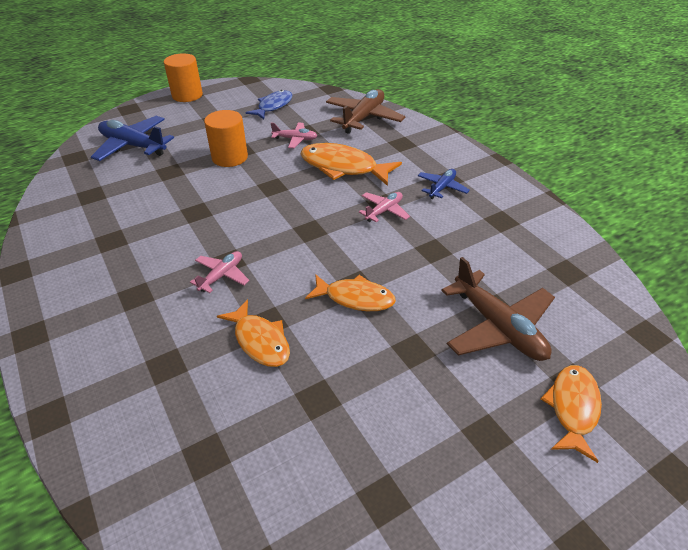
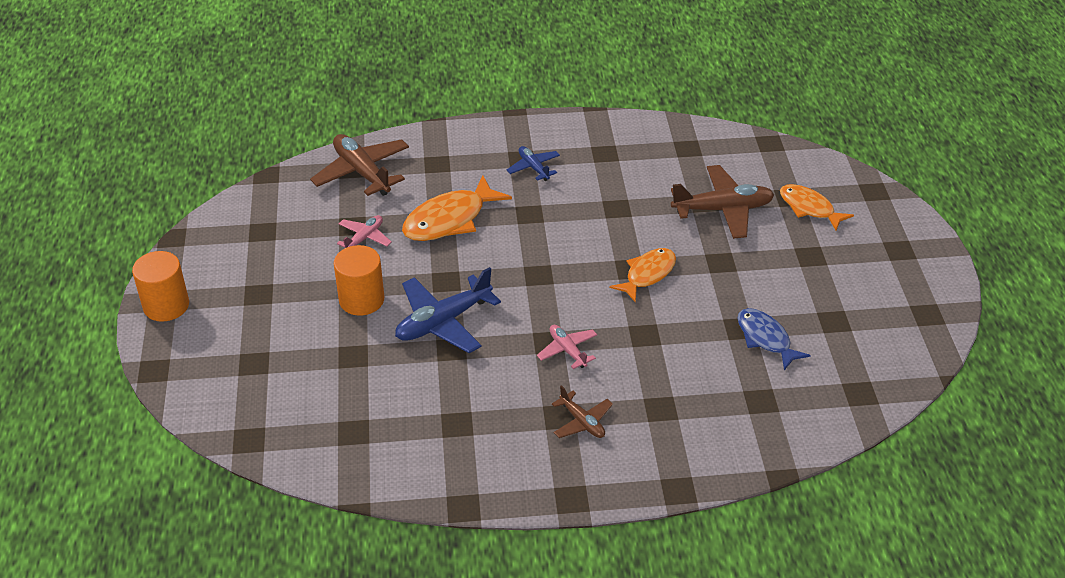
camera: 65 degrees left, 0 degrees up
blue plane [91,116,174,161] -> blue plane moved to [395,267,501,353]
orange fish [217,299,290,367] -> none
blue fish [245,90,293,119] -> blue fish moved to [737,308,811,370]
pink plane [359,192,410,222] -> none
none -> brown plane [552,385,613,438]

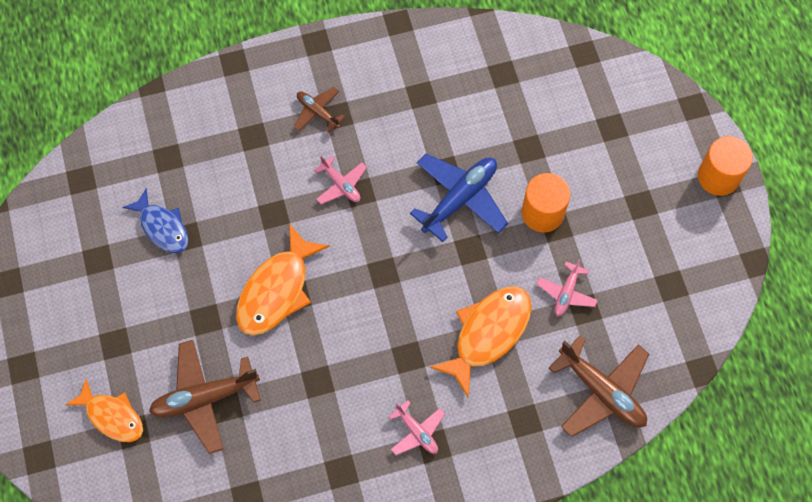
camera: 170 degrees right, 25 degrees up
blue plane [507,146,560,181] -> pink plane [388,400,445,455]
orange fish [610,248,676,302] -> orange fish [236,223,330,336], size x1.51

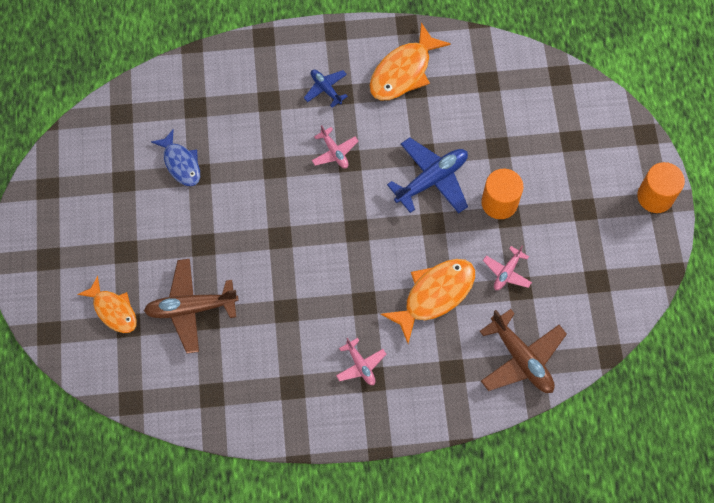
camera: 10 degrees right, 0 degrees up
orange fish [236,223,330,336] -> orange fish moved to [369,23,451,100]
brown plane [294,87,345,133] -> blue plane [304,70,348,108]

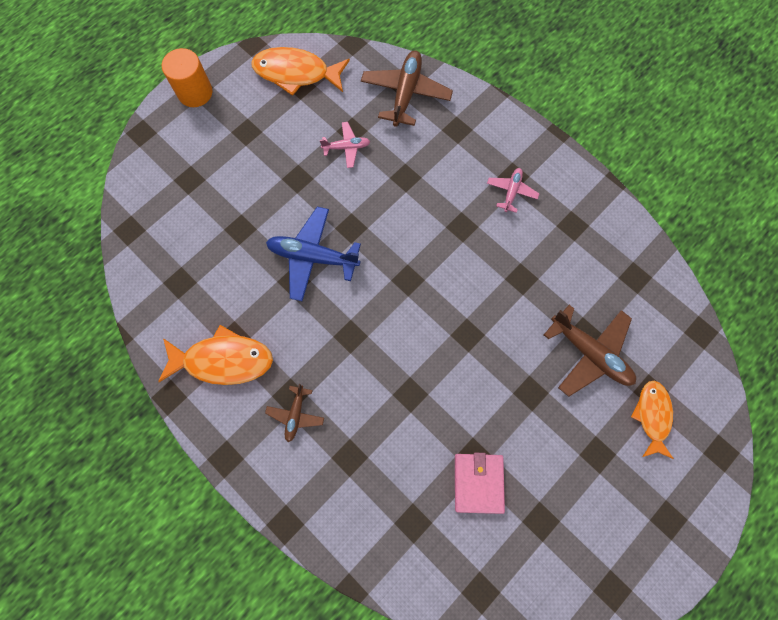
camera: 130 degrees left, 5 degrees up
blue fish [151,129,200,186] -> pink wallet [455,453,505,514]
blue plane [304,70,348,108] -> brown plane [265,384,324,442]
pink plane [312,125,358,168] -> none
orange fish [381,259,475,343] -> orange fish moved to [251,47,350,96]
orange cylinder [481,169,524,219] -> none

